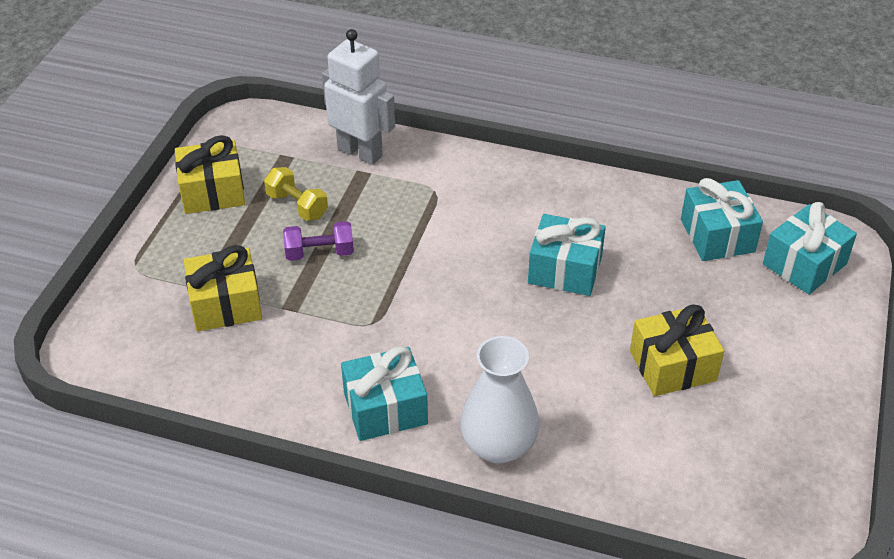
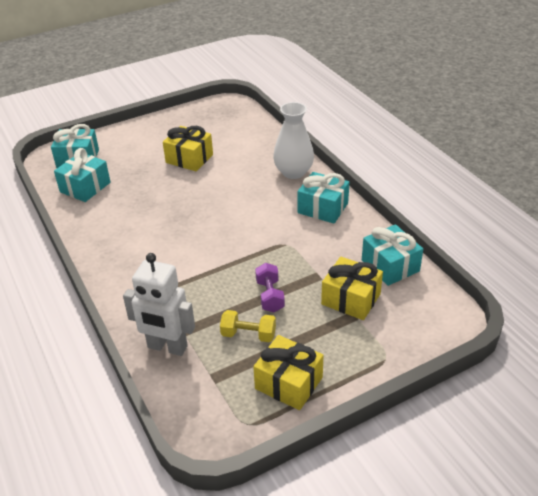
camera: 135 degrees left, 5 degrees down
yellow dumbbell [264,167,328,221] -> yellow dumbbell turned 75 degrees counterclockwise [220,310,276,342]
purple dumbbell [283,221,354,261] -> purple dumbbell turned 45 degrees clockwise [255,263,285,312]
white robot [322,29,395,165] -> white robot turned 60 degrees counterclockwise [123,253,195,356]
turquoise gift [528,214,606,296] -> turquoise gift moved to [362,224,423,286]

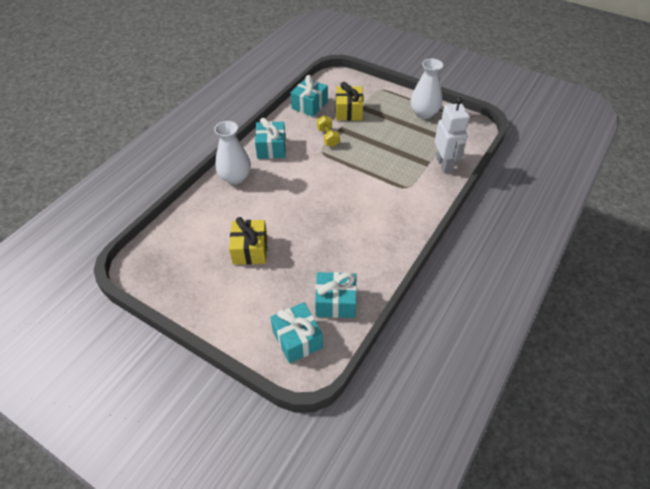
camera: 120 degrees left, 10 degrees up
yellow dumbbell [220,310,276,342] -> yellow dumbbell moved to [317,116,340,147]
yellow gift [253,335,324,410] -> white vase [411,58,443,119]
purple dumbbell [255,263,285,312] -> none

